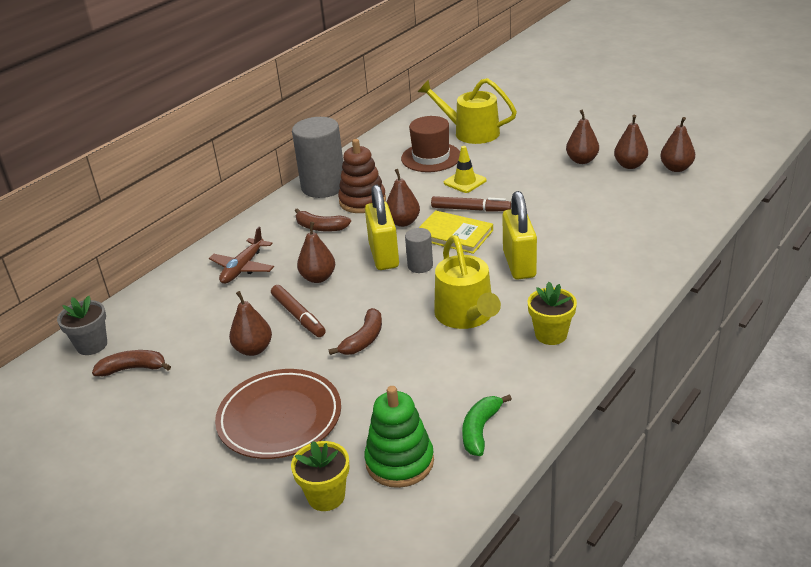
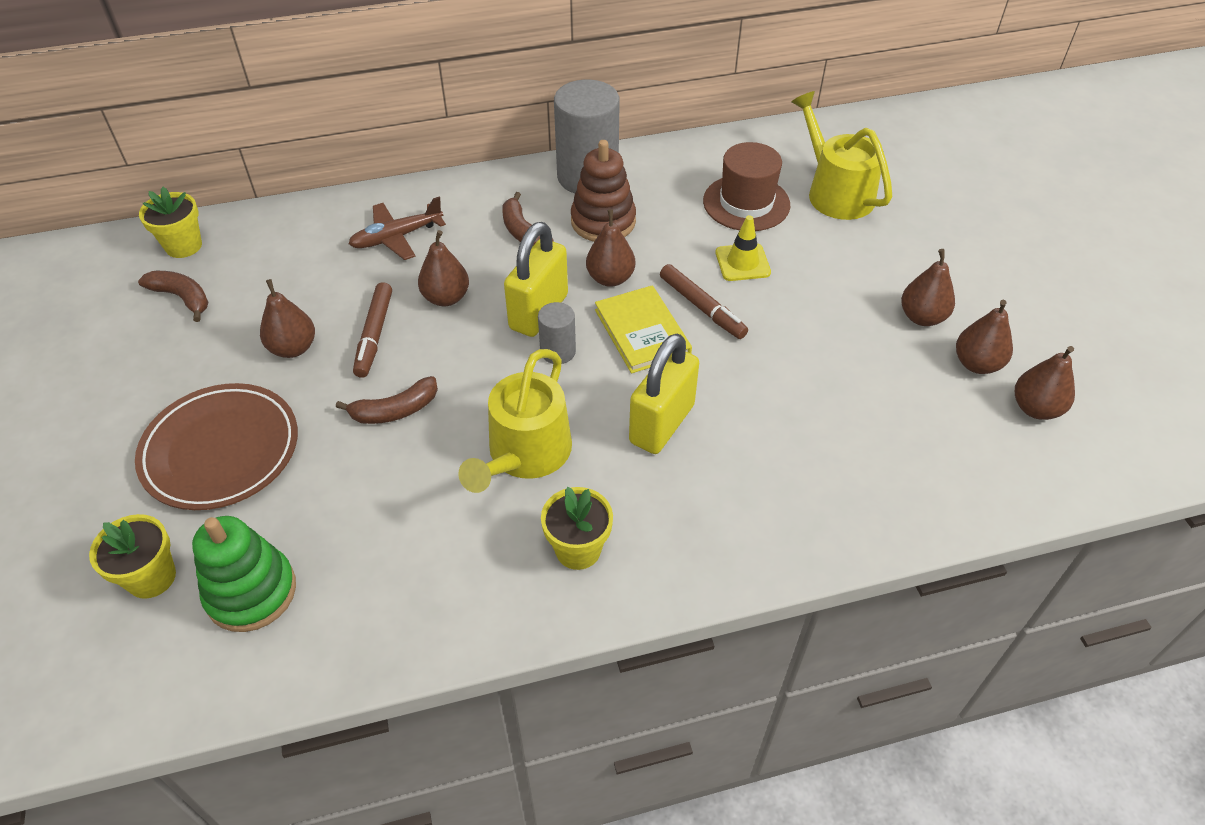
camera: 35 degrees right, 15 degrees up
grey flower pot [57,296,107,355] -> yellow flower pot [139,187,202,258]
green banana [462,394,512,456] -> none

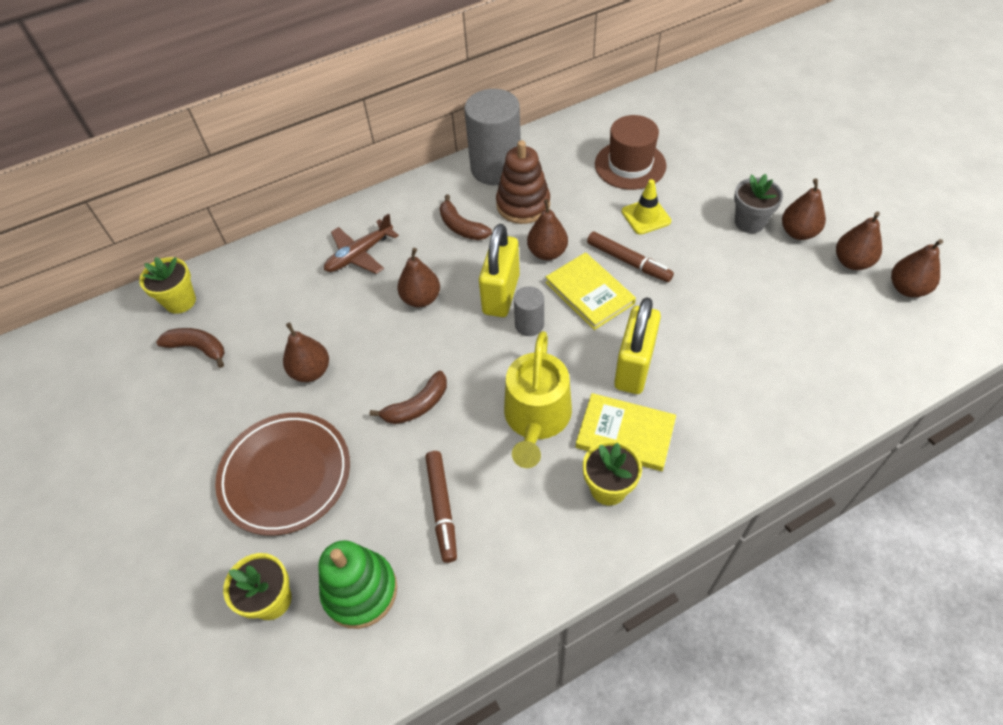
camera: 10 degrees left, 5 degrees up
brown marker [353,282,392,378] -> brown marker moved to [425,451,457,563]
yellow watering can [791,91,892,220] -> none
none -> yellow book [576,393,676,471]
none -> grey flower pot [734,174,783,233]

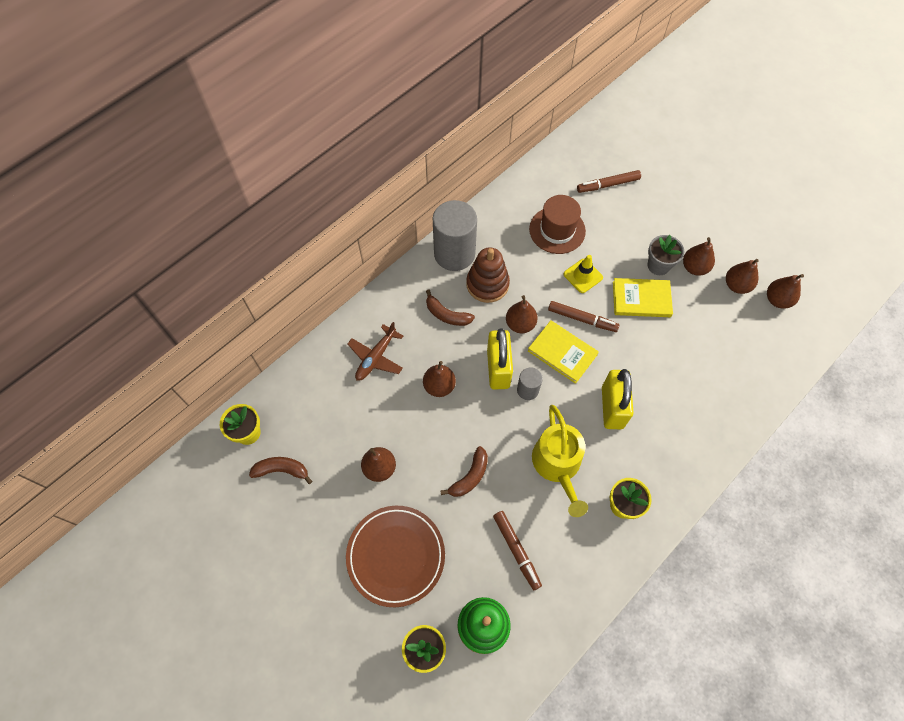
camera: 20 degrees left, 10 degrees up
yellow book [576,393,676,471] -> yellow book moved to [613,278,673,317]
none -> brown marker [577,170,641,193]

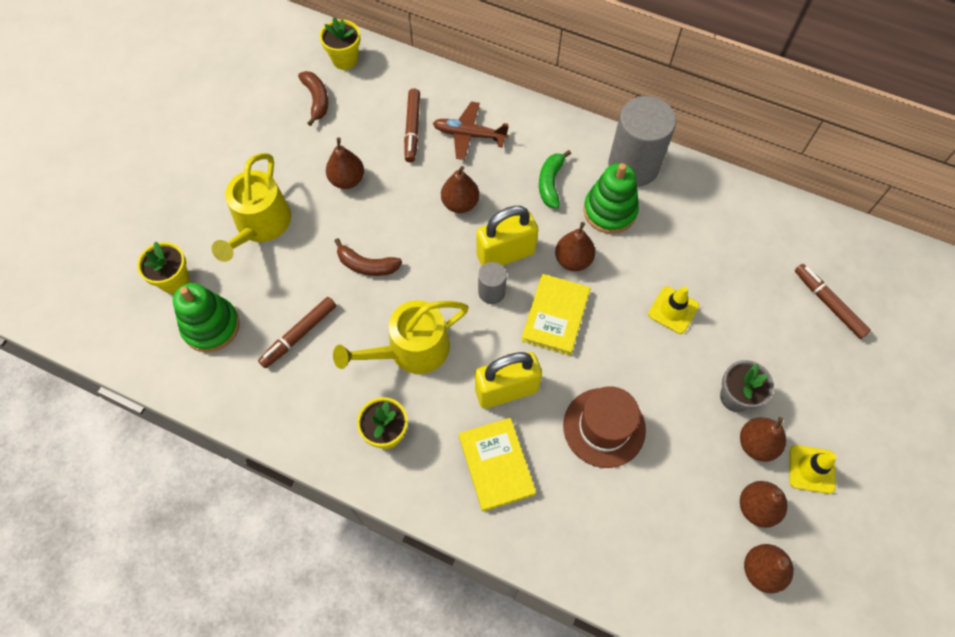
camera: 70 degrees right, 0 degrees up
brown plate [346,506,445,607] -> yellow watering can [212,153,291,262]
brown banana [426,289,475,326] -> green banana [539,150,571,209]
brown stacking toy [466,247,510,303] -> green stacking toy [584,163,639,234]
brown hat [529,195,586,254] -> brown hat moved to [563,386,646,468]
brown marker [548,301,619,332] -> brown marker moved to [404,88,420,163]
yellow book [613,278,673,317] -> yellow book moved to [459,418,536,512]
none -> yellow traffic cone [789,445,836,494]

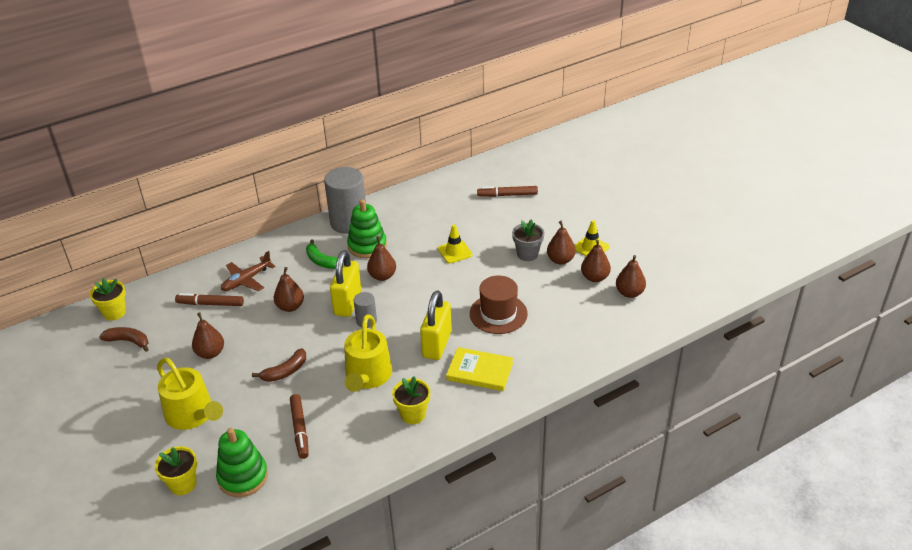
camera: 55 degrees left, 25 degrees down
brown marker [404,88,420,163] -> brown marker turned 150 degrees clockwise [175,293,244,306]
yellow book [521,274,590,355] -> none

